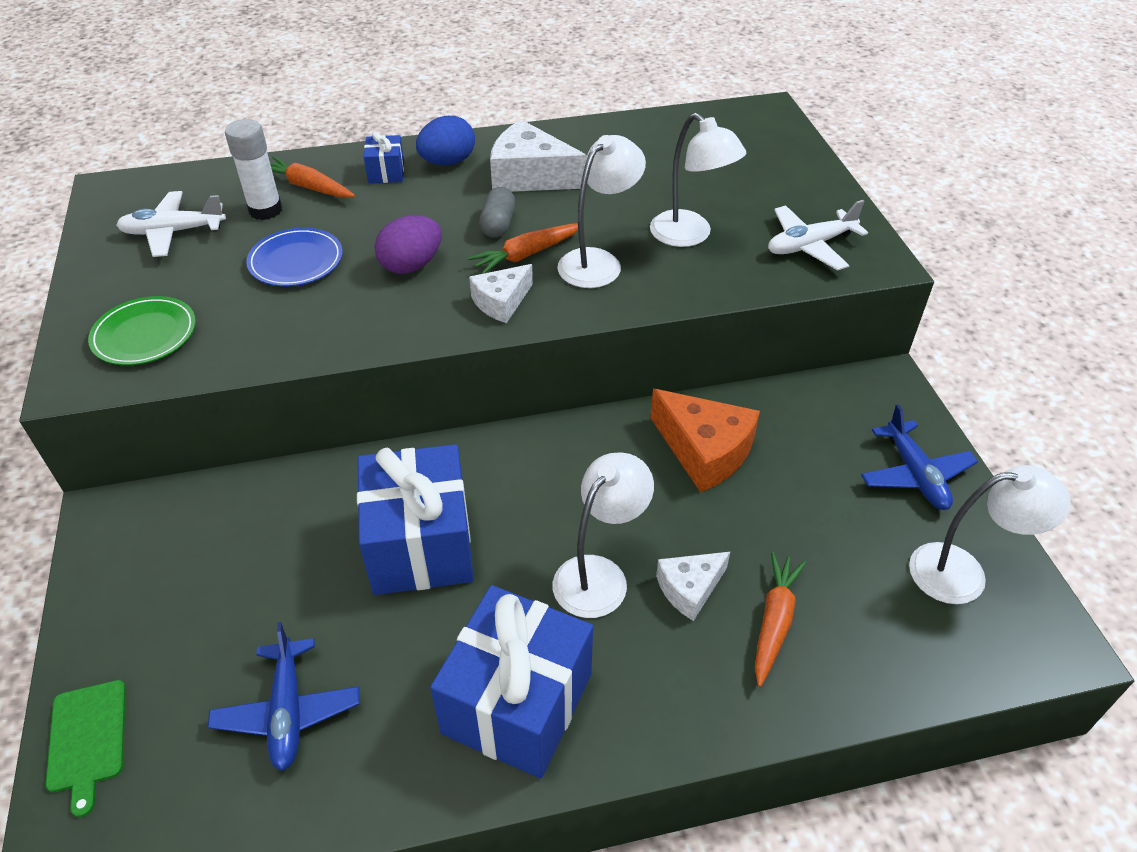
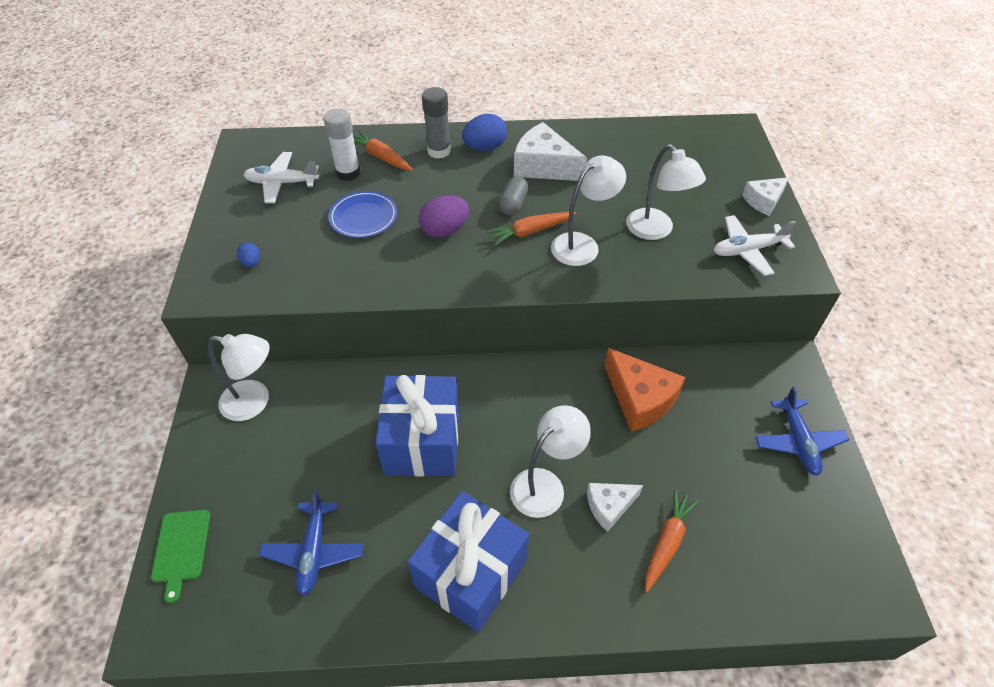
camera: 10 degrees right, 5 degrees up
green plate [88,296,196,365] -> blue egg [237,242,260,268]
blue gift [364,131,404,183] -> grey glue stick [422,87,451,159]
white cheese [469,264,533,323] -> white cheese moved to [742,177,789,216]
white lamp [909,465,1071,604] -> white lamp moved to [208,334,270,421]

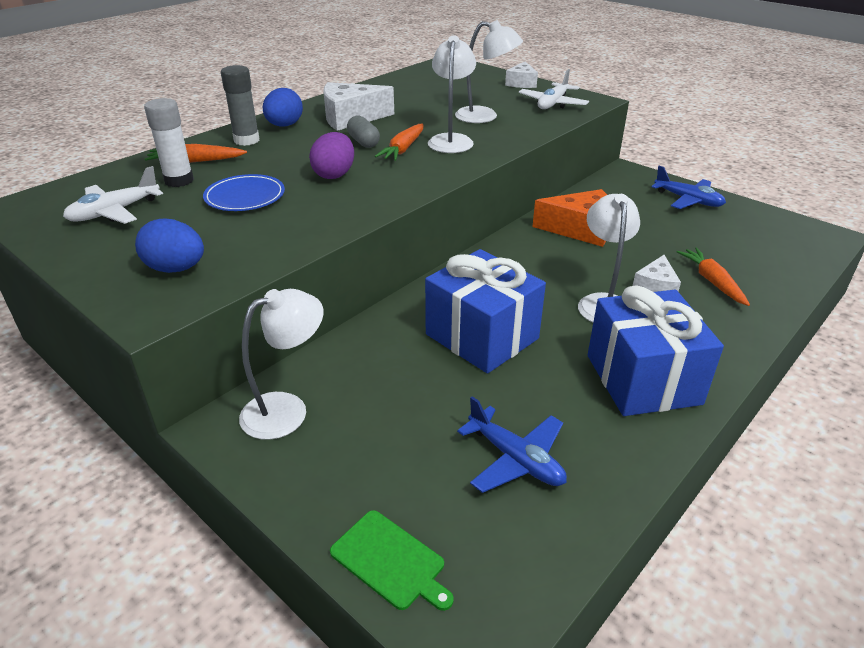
camera: 45 degrees left, 15 degrees down
blue egg [237,242,260,268] -> blue egg [135,219,204,273], size x1.82

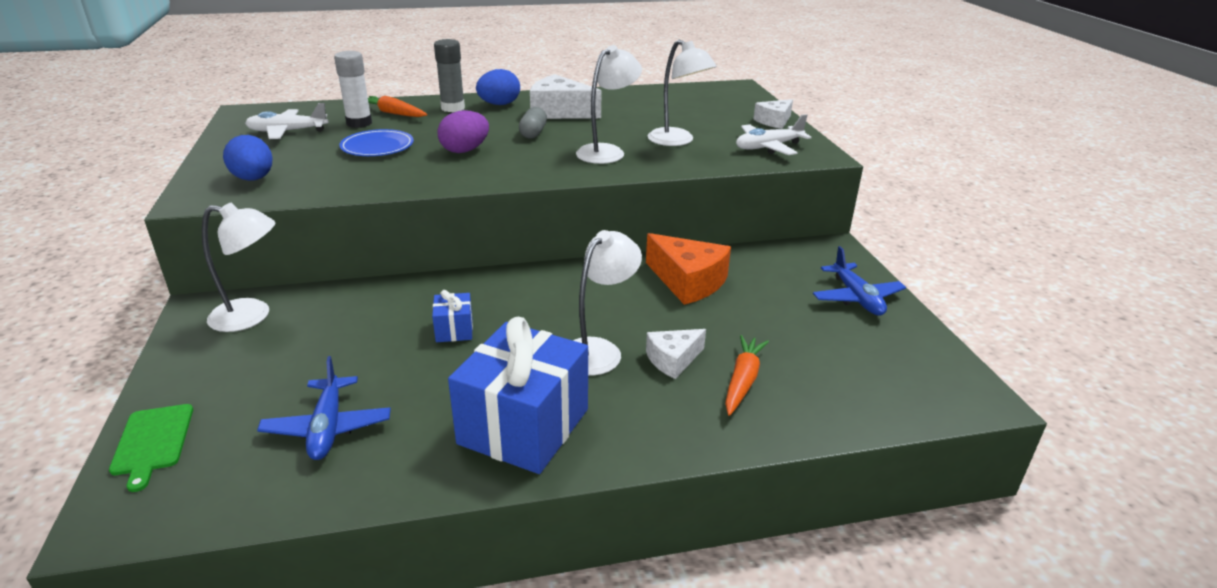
camera: 35 degrees right, 5 degrees down
orange carrot [375,123,423,161] -> none
blue gift [425,249,546,374] -> blue gift [432,290,473,342], size x0.45

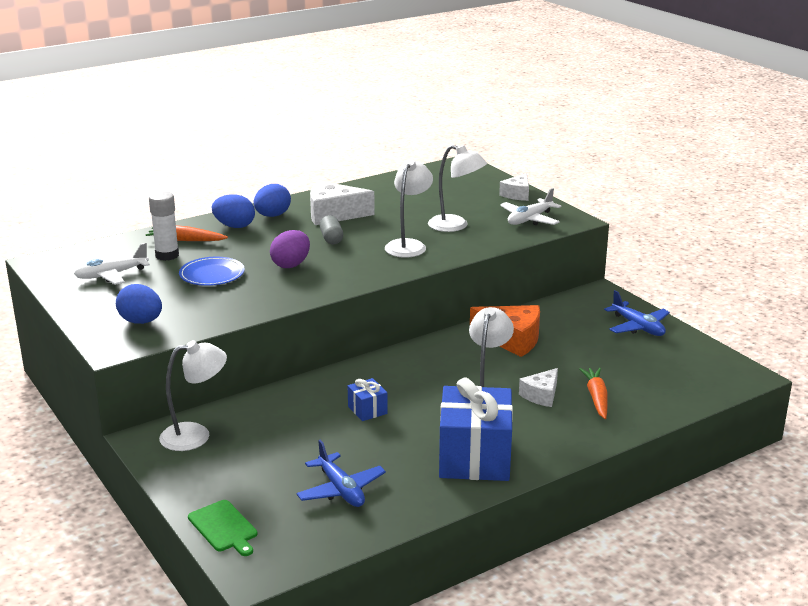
camera: 20 degrees left, 5 degrees down
grey glue stick [434,39,465,112] -> blue egg [212,194,255,228]

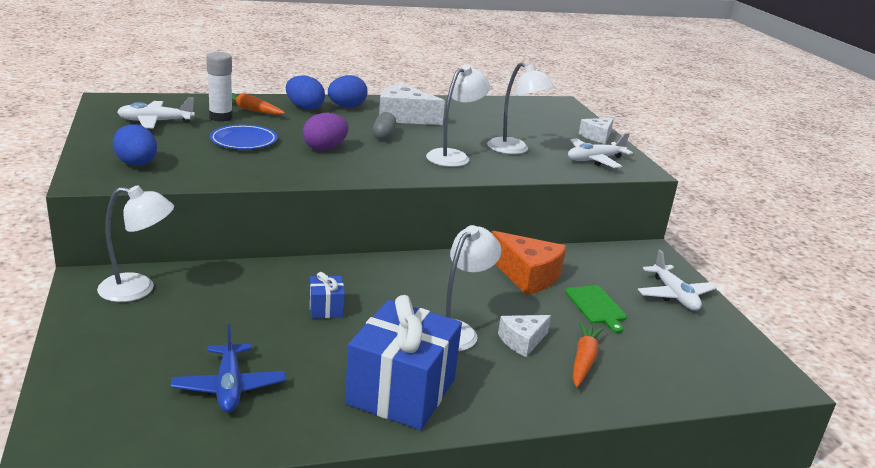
camera: 15 degrees right, 0 degrees up
green cutting board [188,500,258,556] -> green cutting board moved to [565,285,627,333]
blue plane [604,290,670,336] -> white plane [638,250,716,311]

